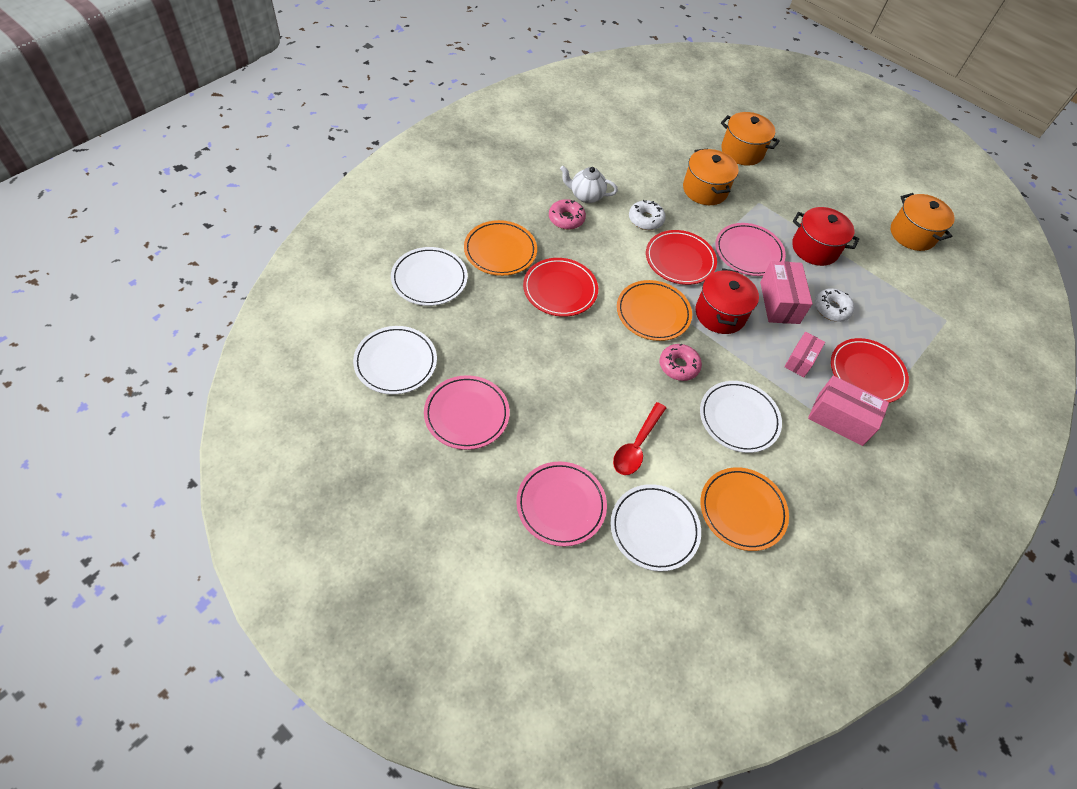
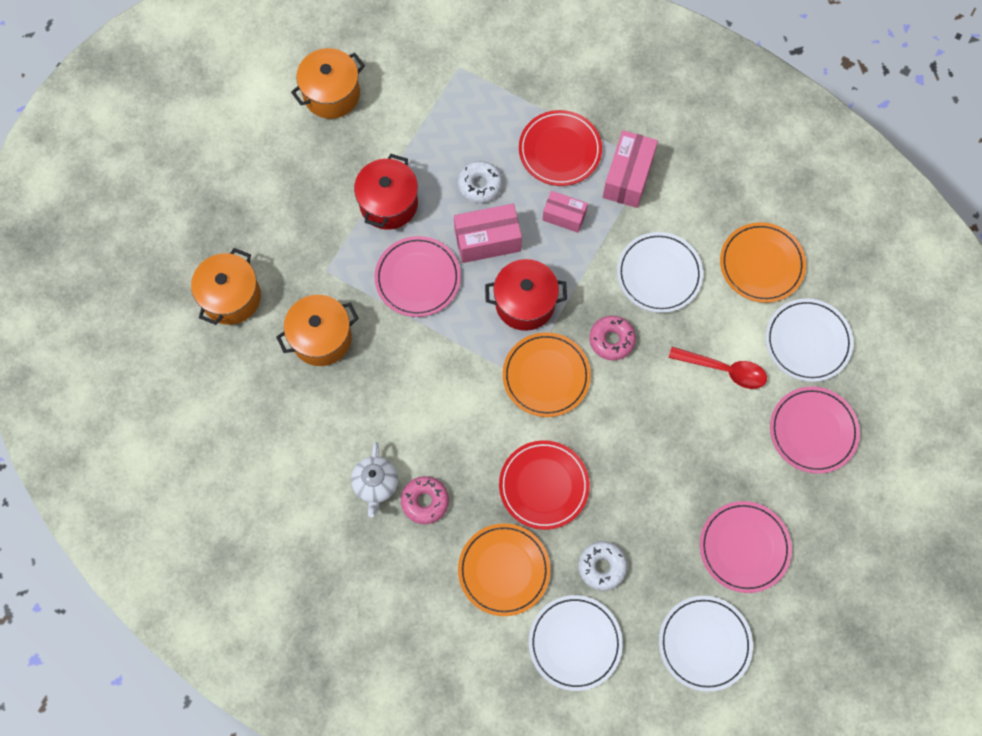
camera: 95 degrees left, 15 degrees up
white donut [629,200,666,230] -> white donut moved to [579,541,627,591]
red plate [646,230,717,285] -> none

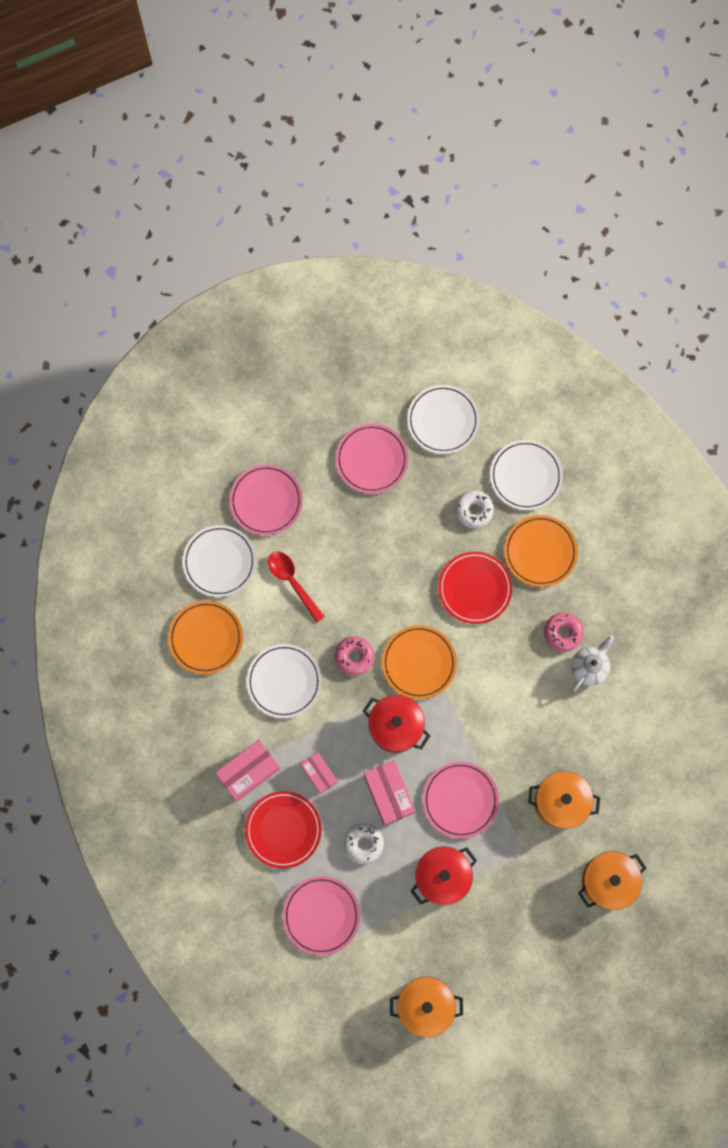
camera: 145 degrees left, 5 degrees up
pink box [454,203,522,263] -> pink box turned 45 degrees clockwise [364,760,415,826]
none -> pink plate [283,876,360,955]

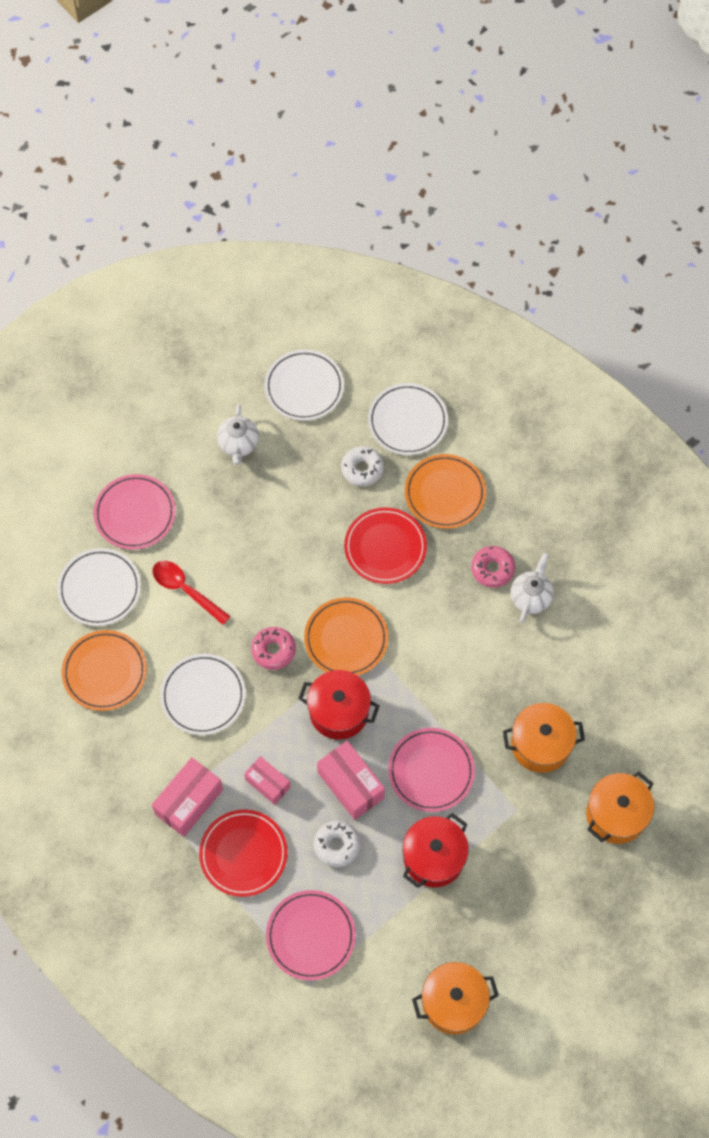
camera: 15 degrees left, 10 degrees down
pink plate [336,424,408,494] -> white teapot [217,404,259,465]

